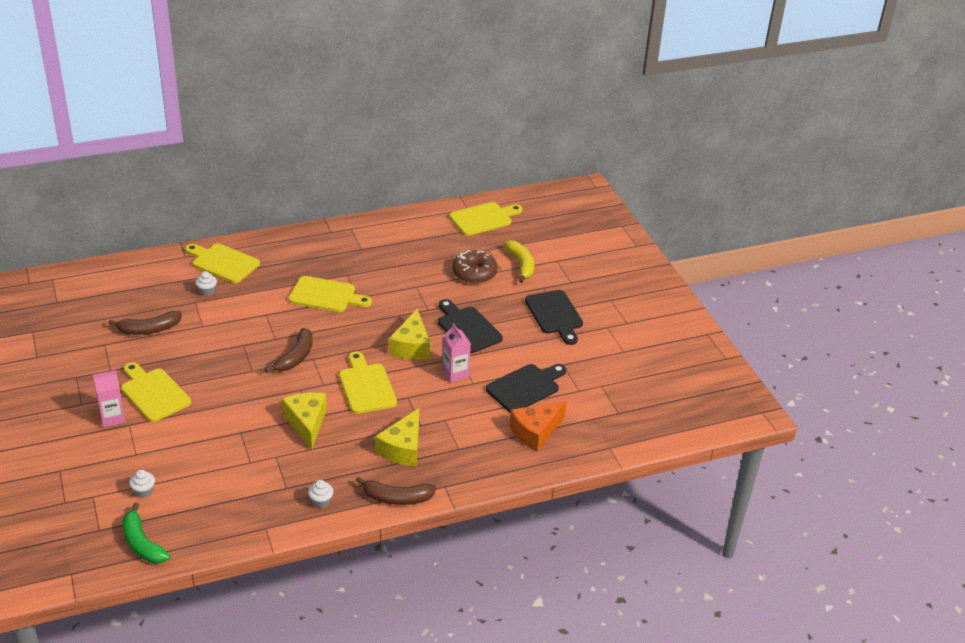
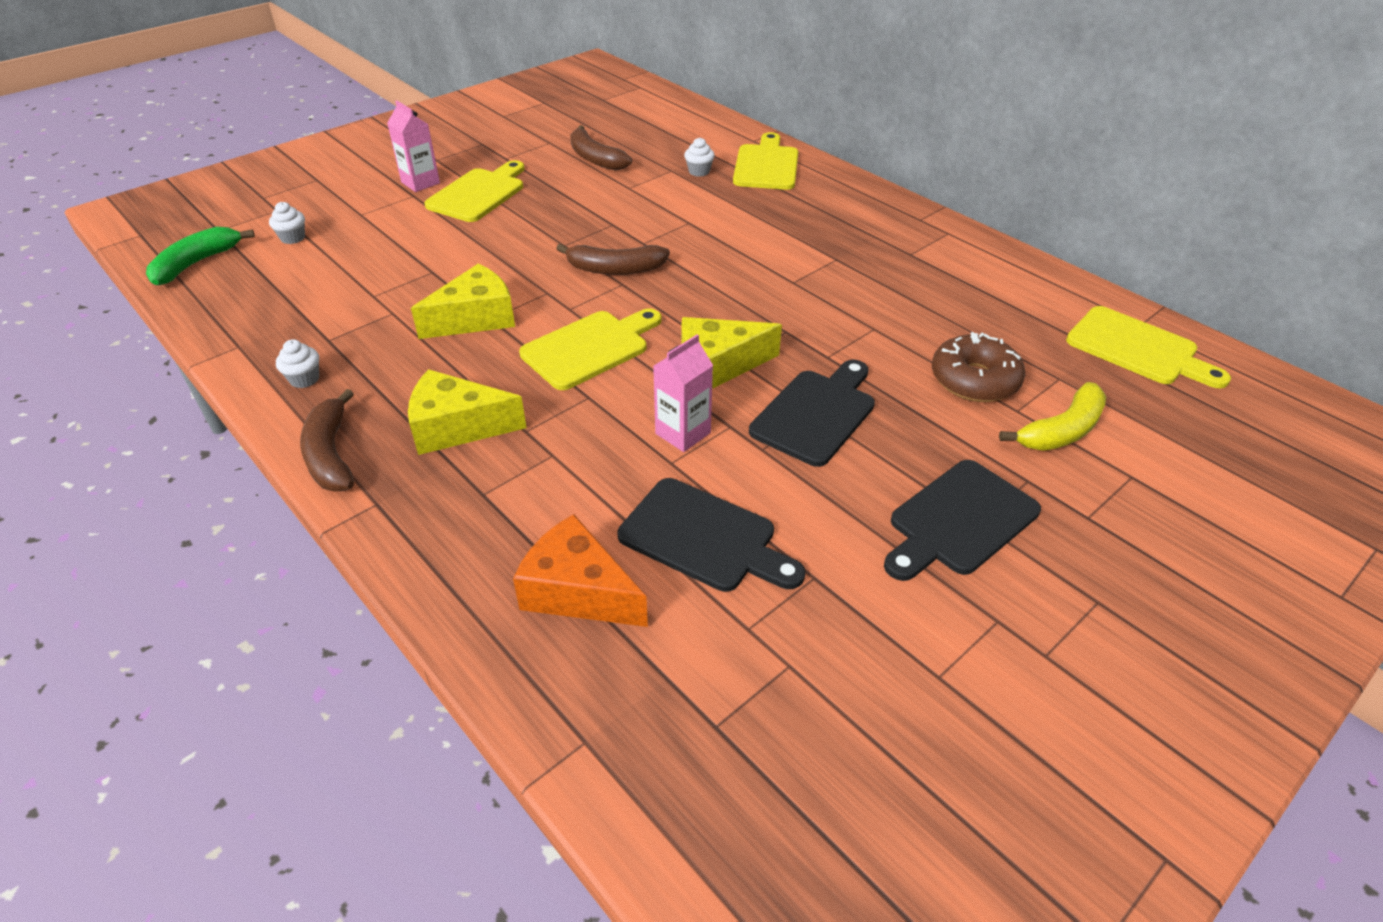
camera: 70 degrees right, 5 degrees up
yellow cutting board [289,276,372,312] -> none

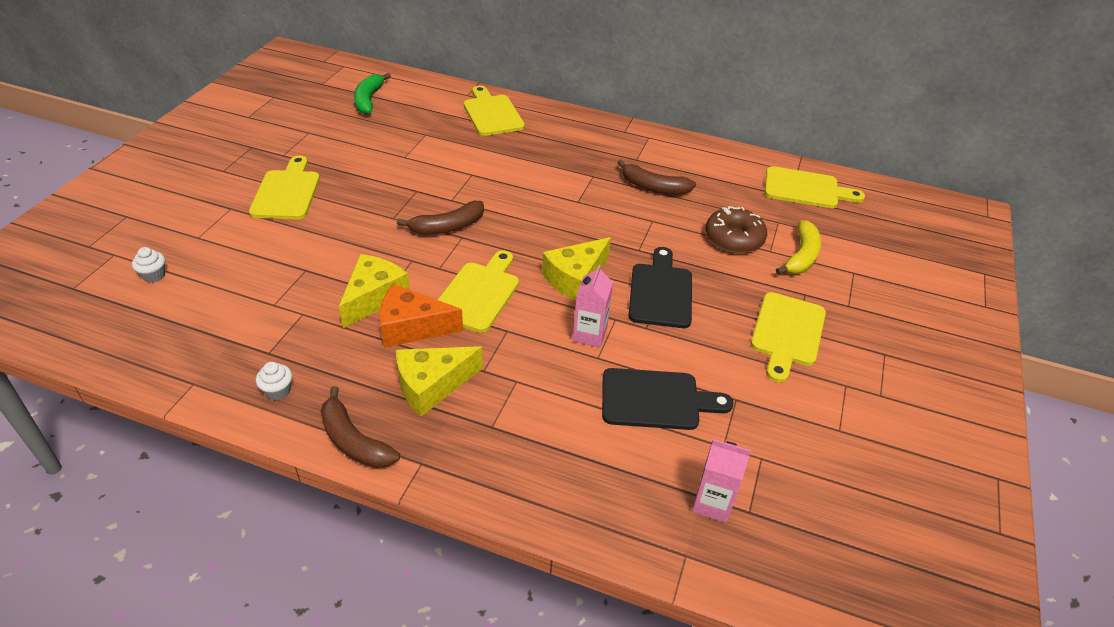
camera: 30 degrees left, 0 degrees up
green banana [146,227,255,285] -> green banana moved to [354,73,391,115]
pink carton [387,101,440,192] -> pink carton moved to [692,439,751,523]
orange cheese [513,514,648,627] -> orange cheese moved to [379,284,463,348]
brown banana [570,125,632,170] -> brown banana moved to [617,160,696,195]
white cupcake [684,138,715,177] -> none
black cutting board [884,460,1041,581] -> yellow cutting board [751,292,826,383]

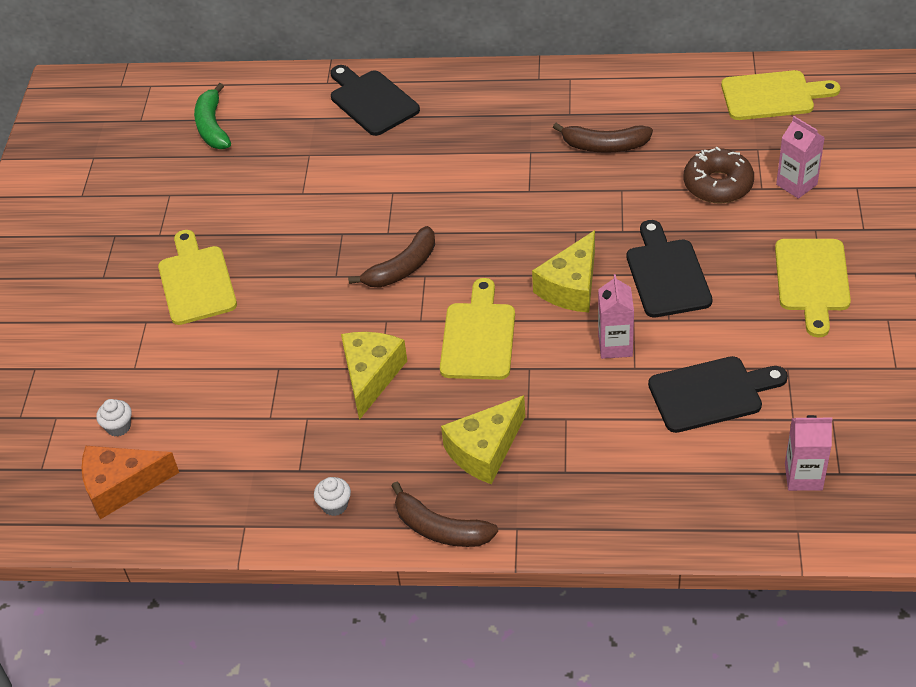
camera: 10 degrees left, 5 degrees up
orange cheese [379,284,463,348] -> orange cheese moved to [81,446,179,519]
yellow cutting board [464,86,525,136] -> black cutting board [330,65,420,136]
yellow banana [776,220,821,274] -> pink carton [776,116,825,199]

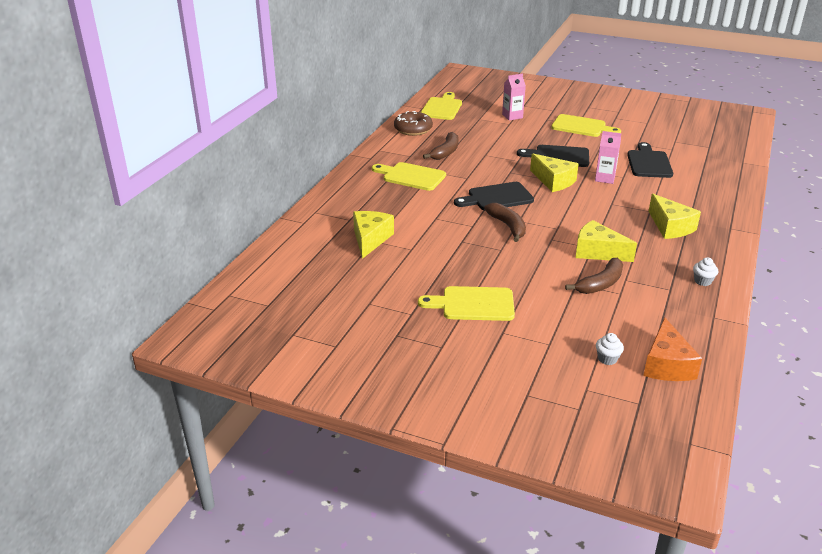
camera: 75 degrees left, 15 degrees down
green banana [194,83,231,149] -> none
black cutting board [330,65,420,136] -> black cutting board moved to [454,182,534,210]
brown banana [392,482,498,547] -> brown banana moved to [565,258,623,294]
yellow cutting board [440,278,515,380] -> yellow cutting board moved to [372,162,446,191]
brown donut [684,147,754,203] -> brown donut moved to [394,111,433,136]
pink carton [785,415,832,491] -> none
none -> yellow cheese [353,211,394,259]

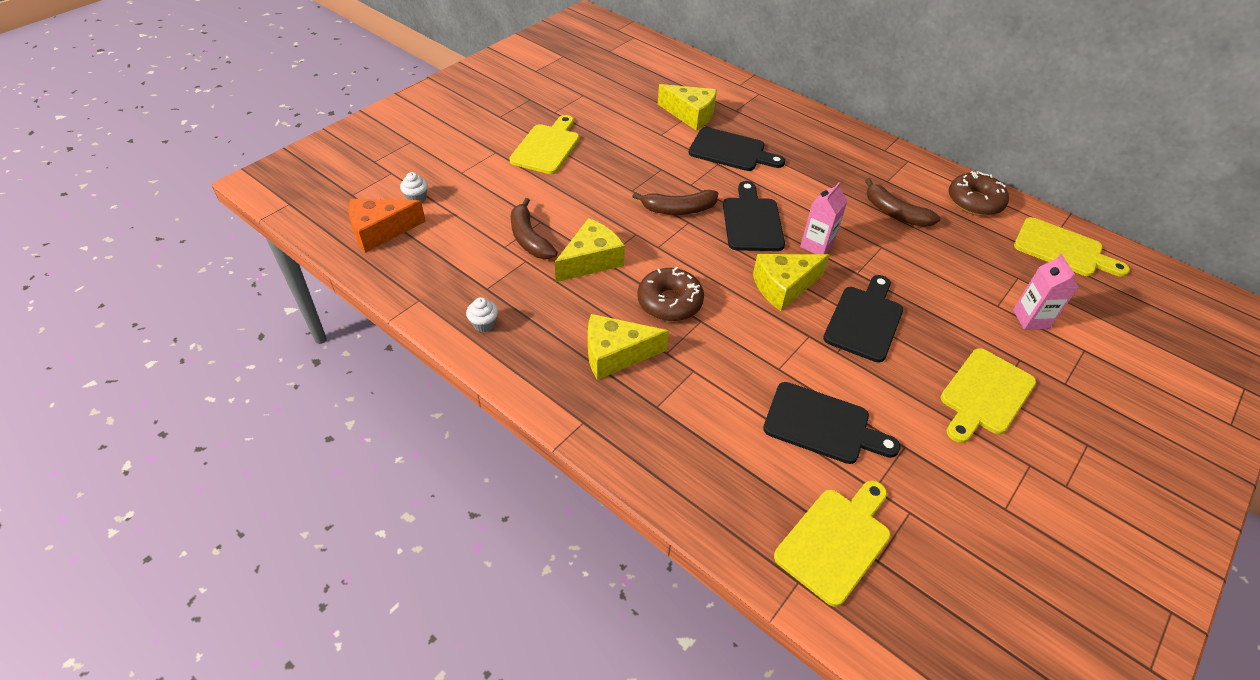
camera: 105 degrees right, 15 degrees up
yellow cutting board [372,162,446,191] -> yellow cutting board moved to [774,480,891,607]
pink carton [595,131,622,184] -> pink carton moved to [800,182,847,254]
orange cheese [643,317,702,381] -> orange cheese turned 45 degrees counterclockwise [349,199,426,253]
none -> brown donut [637,267,704,321]
none -> black cutting board [689,127,785,171]

